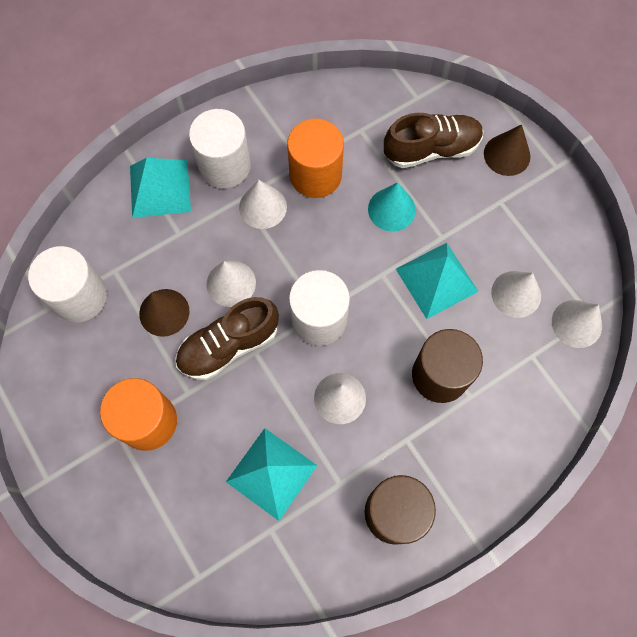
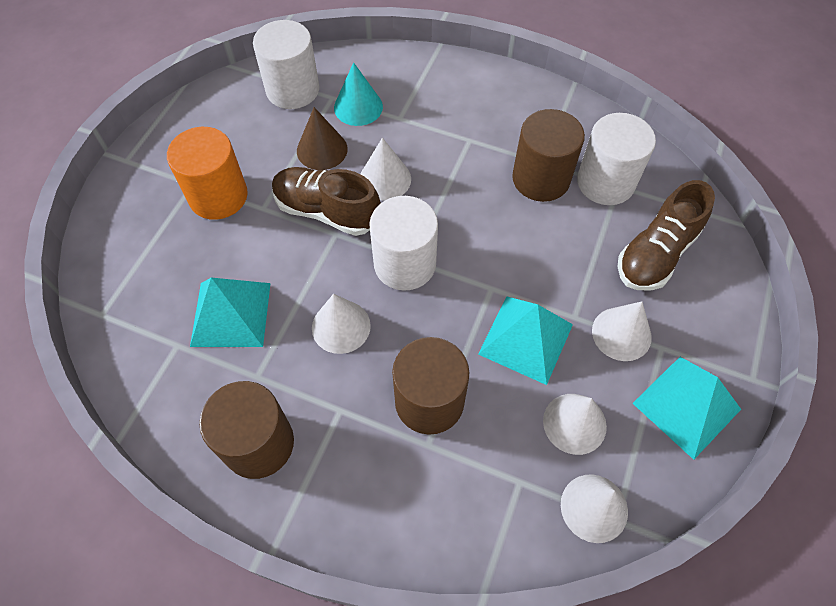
camera: 55 degrees right, 10 degrees down
turquoise pyramid [130,158,191,218] -> turquoise pyramid moved to [632,357,741,460]
white cylinder [189,109,251,188] -> white cylinder moved to [577,113,656,205]
white cone [239,180,287,229] -> white cone moved to [592,301,652,361]
orange cylinder [287,119,344,198] -> brown cylinder [512,109,585,202]
turquoise cone [368,183,416,232] -> turquoise cone moved to [334,62,383,126]
brown shoe [384,113,483,168] -> brown shoe turned 90 degrees clockwise [618,180,715,291]
brown cone [484,124,531,176] -> none

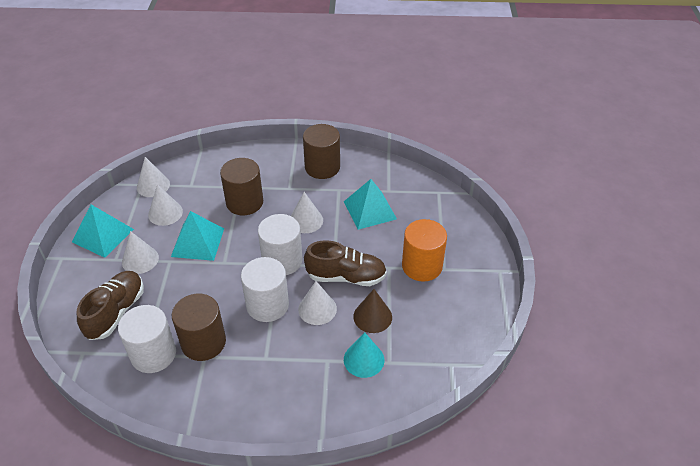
camera: 160 degrees right, 15 degrees down
white cylinder [253,20,319,109] -> white cylinder moved to [241,257,289,322]

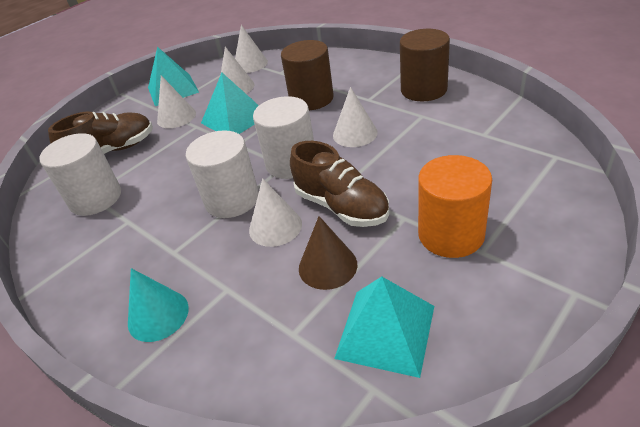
camera: 45 degrees right, 5 degrees down
brown cylinder [172,293,226,361] -> none
turquoise pyramid [344,179,397,230] -> turquoise pyramid moved to [334,277,434,378]
turquoise cone [344,333,384,378] -> turquoise cone moved to [128,268,189,342]

